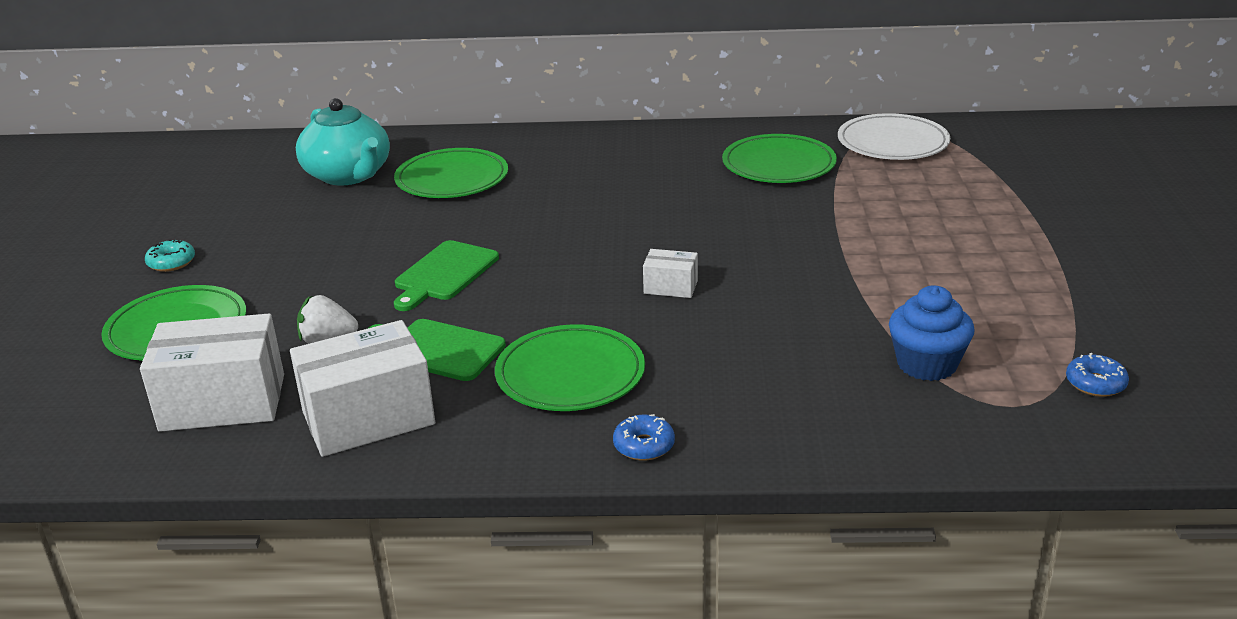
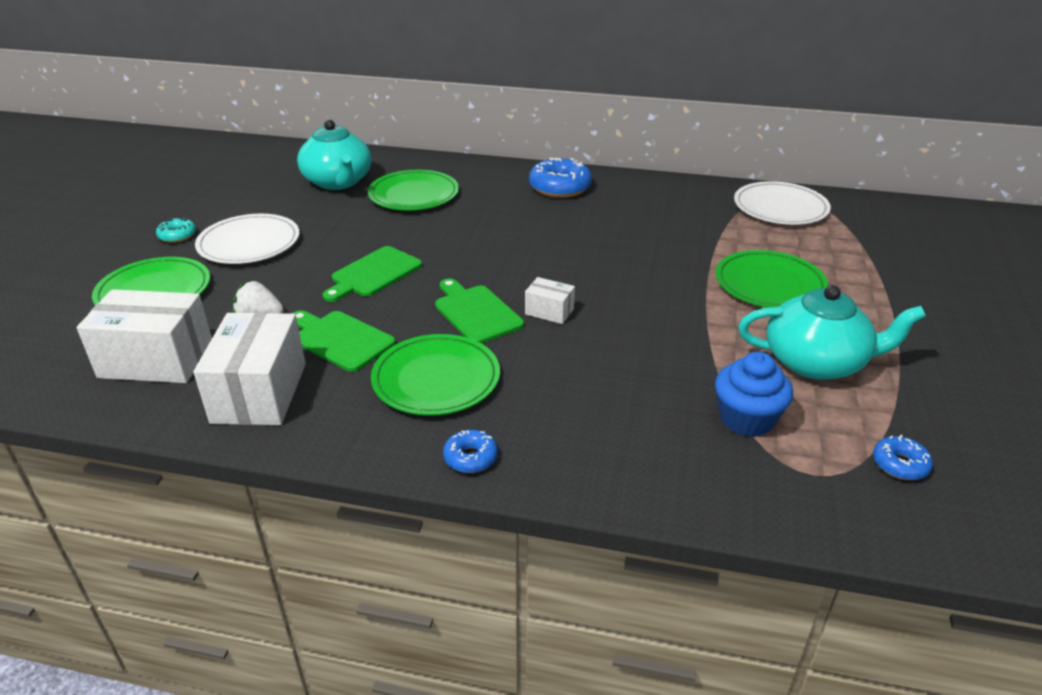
camera: 10 degrees right, 5 degrees up
white box [290,320,435,457] -> white box turned 75 degrees counterclockwise [193,312,306,425]
green plate [722,134,837,183] -> green plate moved to [716,250,828,307]
none -> white plate [195,214,300,264]
none -> green cutting board [435,278,524,344]
none -> blue donut [529,158,592,198]
none -> turquoise teapot [738,285,926,380]

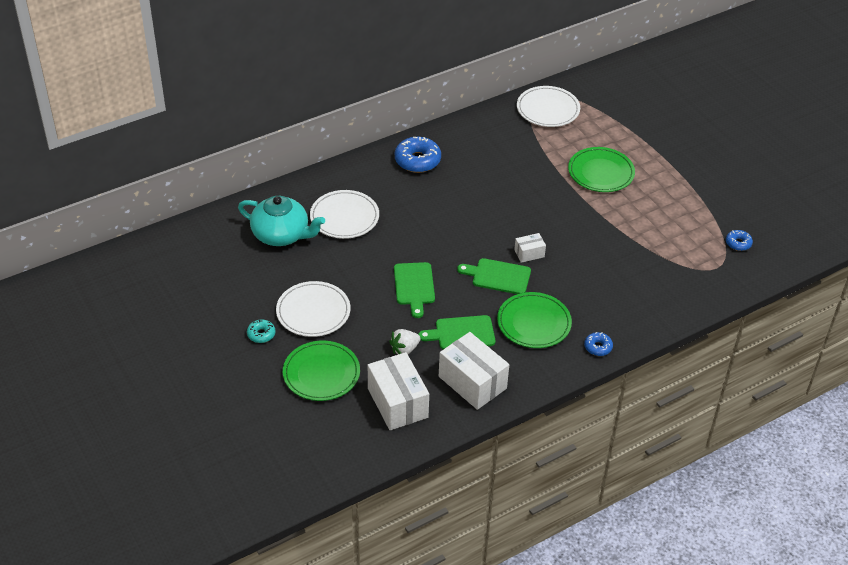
camera: 45 degrees left, 10 degrees up
white box [77,289,212,383] -> white box turned 75 degrees counterclockwise [368,352,429,430]
green plate [368,170,459,211] -> white plate [310,190,379,239]
blue cupcake [715,352,793,437] -> none
turquoise teapot [738,285,926,380] -> none

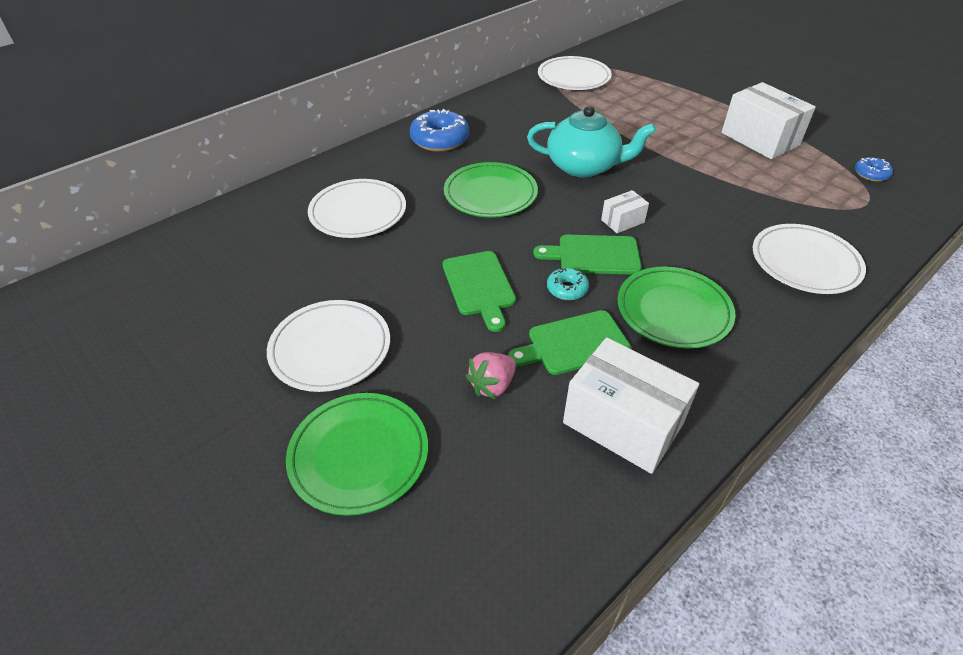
camera: 10 degrees left, 0 degrees up
turquoise teapot [238,196,325,246] -> turquoise teapot moved to [527,106,656,178]
turquoise donut [247,320,275,343] -> turquoise donut moved to [547,268,589,300]
white box [368,352,429,430] -> white box moved to [721,82,816,159]
white strawberry [389,329,421,354] -> pink strawberry [466,352,516,399]
green plate [568,147,635,192] -> green plate moved to [444,162,538,218]
blue donut [584,332,613,356] -> none
none -> white plate [753,224,866,294]

